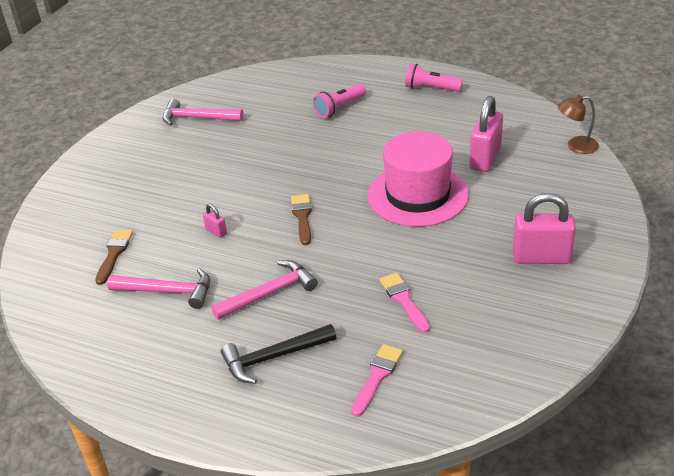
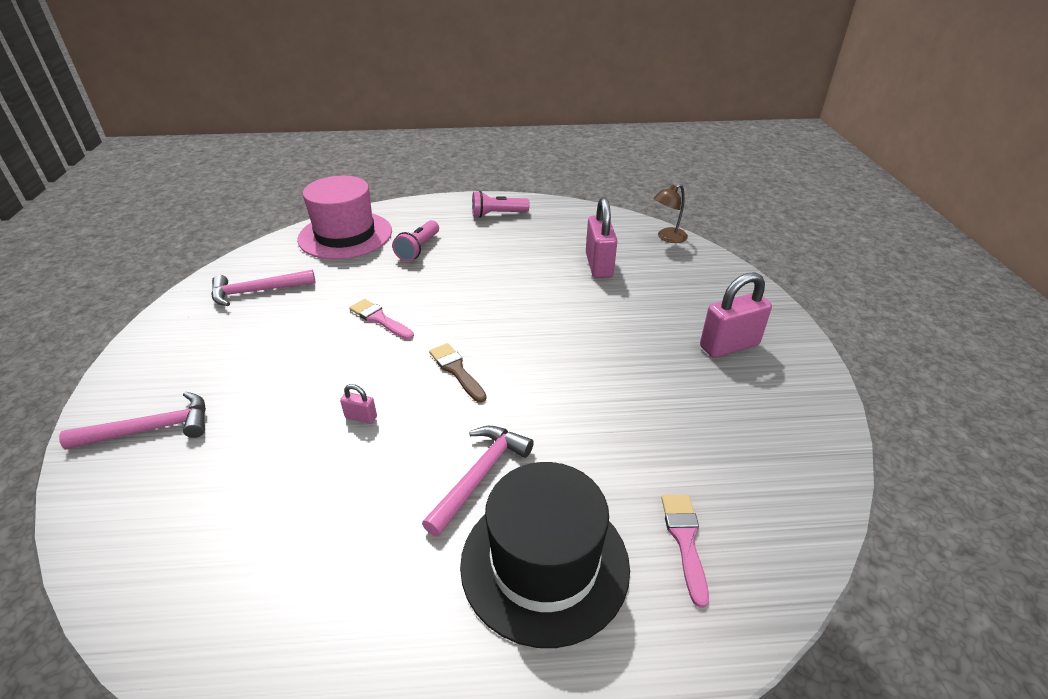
camera: 30 degrees left, 0 degrees up
brown brush [95,230,133,285] -> none
pink hammer [107,268,210,309] -> pink hammer moved to [59,392,206,450]
black hammer [221,324,336,384] -> black hat [460,462,630,648]
pink hat [368,132,469,227] -> pink hat moved to [297,176,392,259]
pink brush [379,273,430,333] -> pink brush moved to [349,299,414,340]

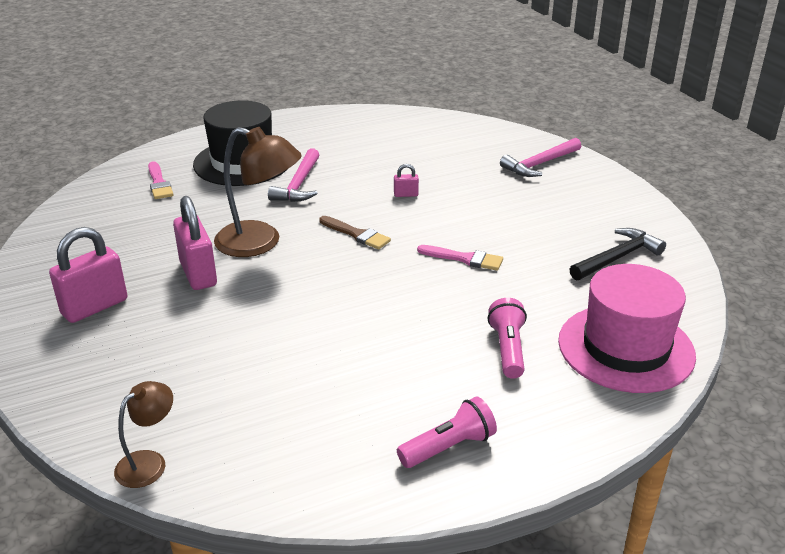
camera: 160 degrees right, 5 degrees down
pink hammer [211,270,316,306] -> black hammer [569,228,666,280]
pink padlock [586,197,617,278] -> pink padlock moved to [173,196,217,290]
none -> brown lamp [214,127,302,257]

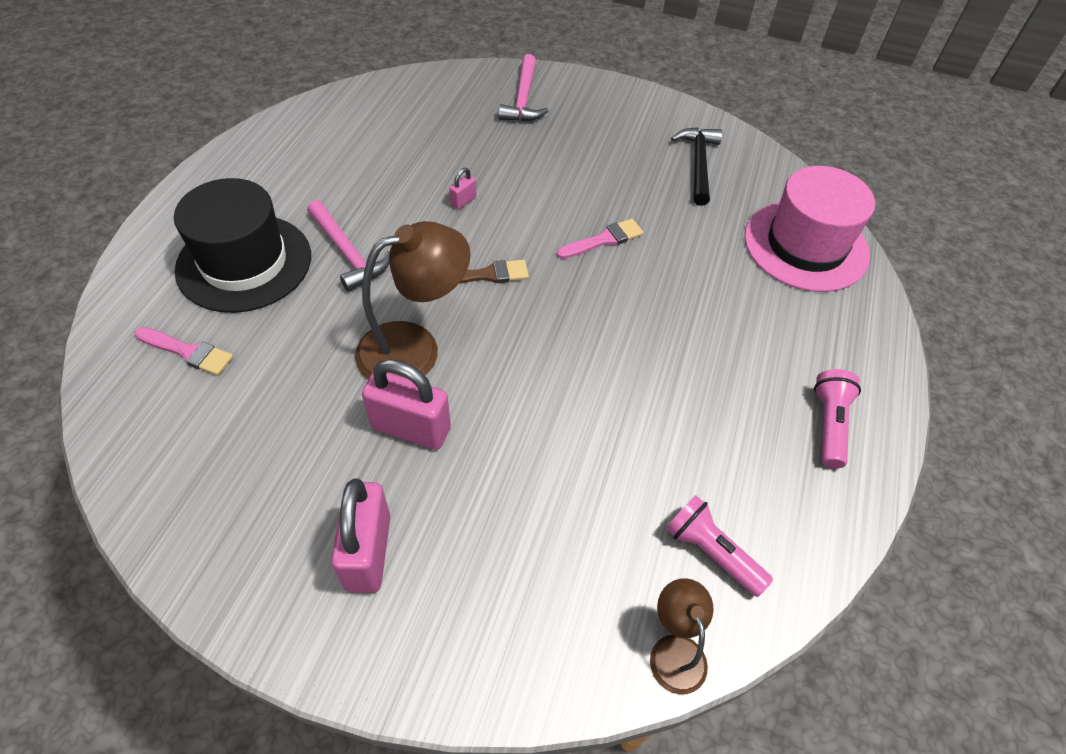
camera: 50 degrees left, 20 degrees up
pink flashlight [488,298,527,379] -> pink flashlight moved to [665,495,773,597]

